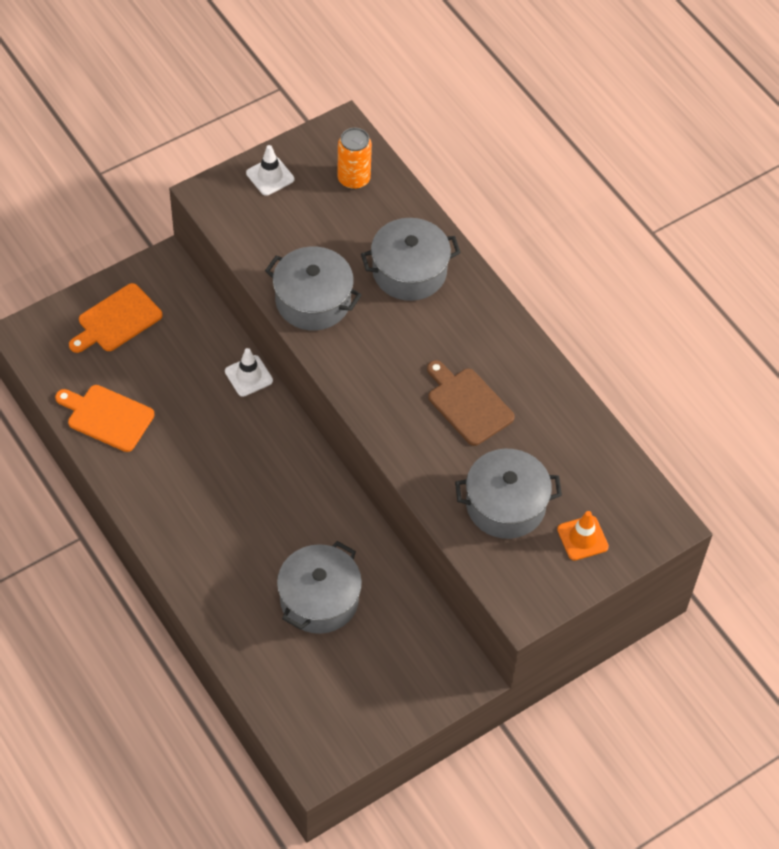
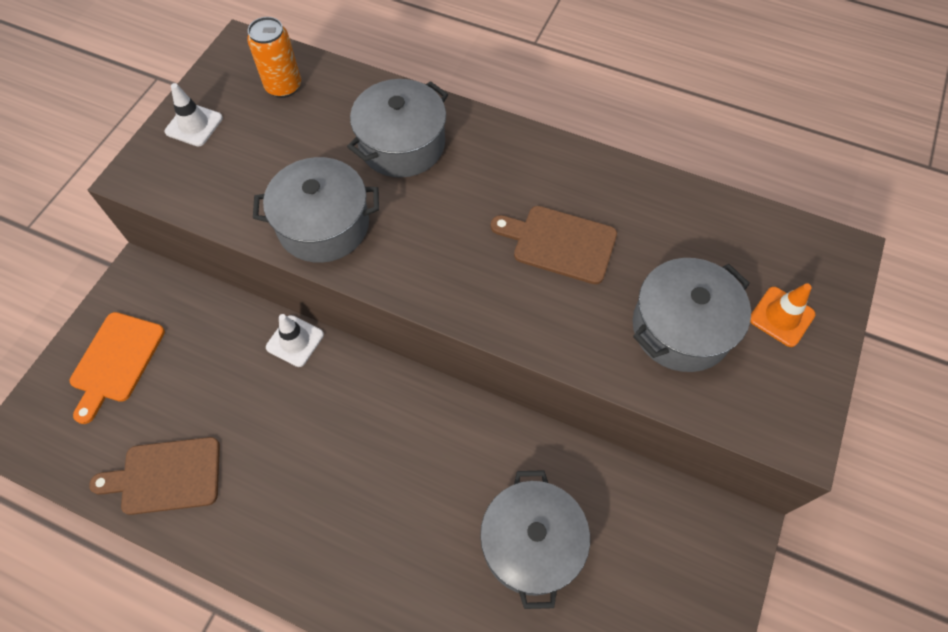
camera: 30 degrees left, 5 degrees up
orange cutting board [55,385,155,452] -> brown cutting board [89,437,220,515]

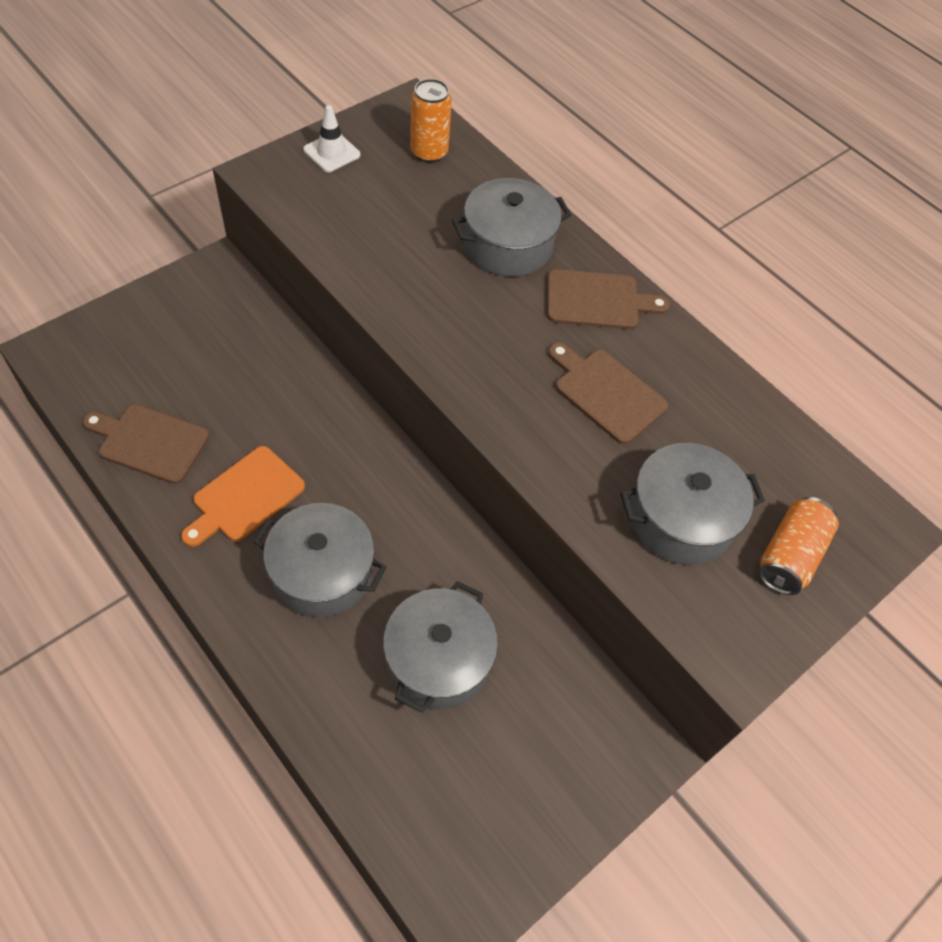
camera: 20 degrees right, 5 degrees down
orange cutting board [70,312,165,424] -> orange cutting board moved to [181,446,305,547]
grey pot [253,157,379,263] -> grey pot moved to [253,503,387,617]
white traffic cone [266,314,324,367] -> none
orange traffic cone [750,283,816,347] -> orange can [759,497,839,595]
none -> brown cutting board [547,269,670,329]

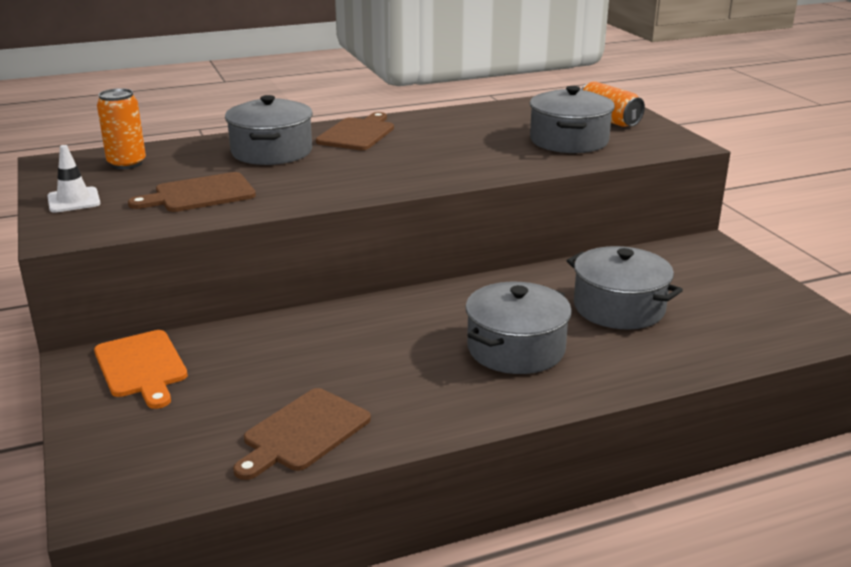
camera: 65 degrees left, 30 degrees down
orange cutting board [181,446,305,547] -> orange cutting board moved to [94,330,188,409]
brown cutting board [548,342,668,444] -> brown cutting board moved to [128,172,256,212]

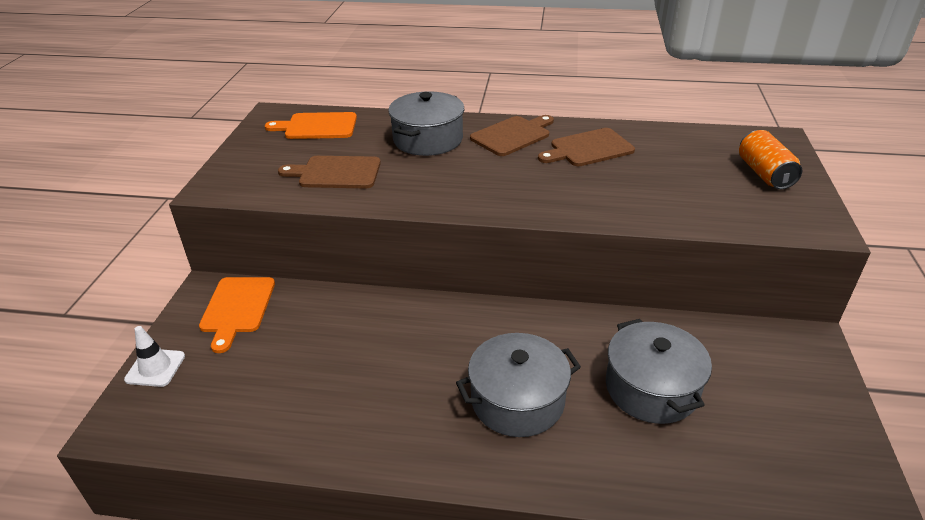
camera: 30 degrees right, 10 degrees up
white traffic cone [47,145,101,213] -> white traffic cone moved to [124,326,185,387]
orange can [97,88,146,169] -> orange cutting board [265,112,357,139]
brown cutting board [233,388,371,480] -> brown cutting board moved to [538,128,635,166]
grey pot [530,86,615,153] -> none

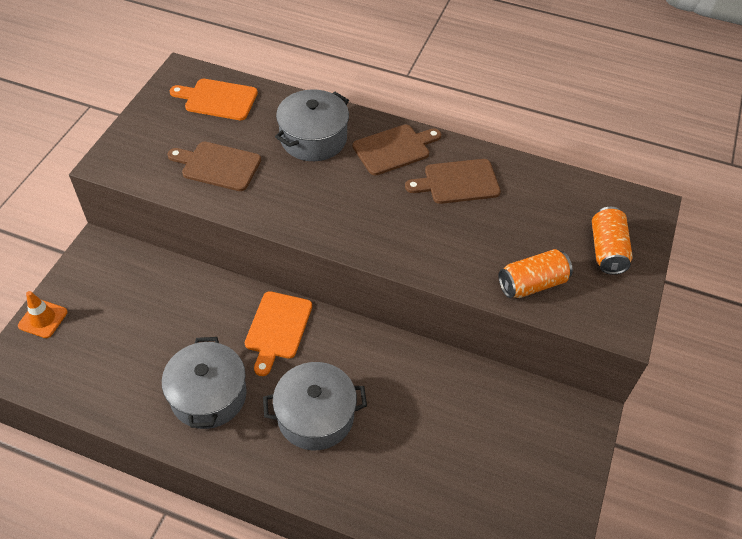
camera: 10 degrees right, 15 degrees up
white traffic cone [124,326,185,387] -> orange traffic cone [18,291,68,338]
orange cutting board [199,277,275,353] -> orange cutting board moved to [245,291,312,376]
grey pot [606,319,712,424] -> grey pot moved to [162,337,247,429]
none -> orange can [499,249,573,298]

